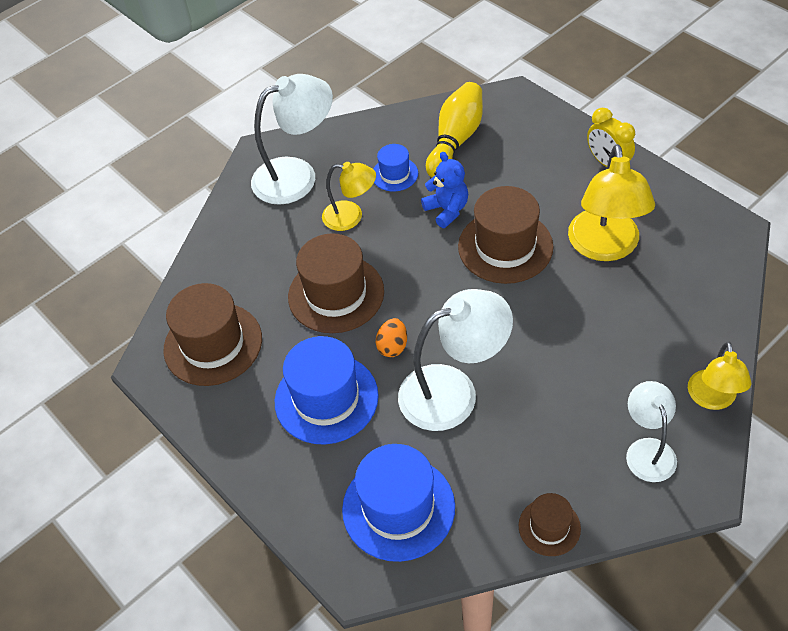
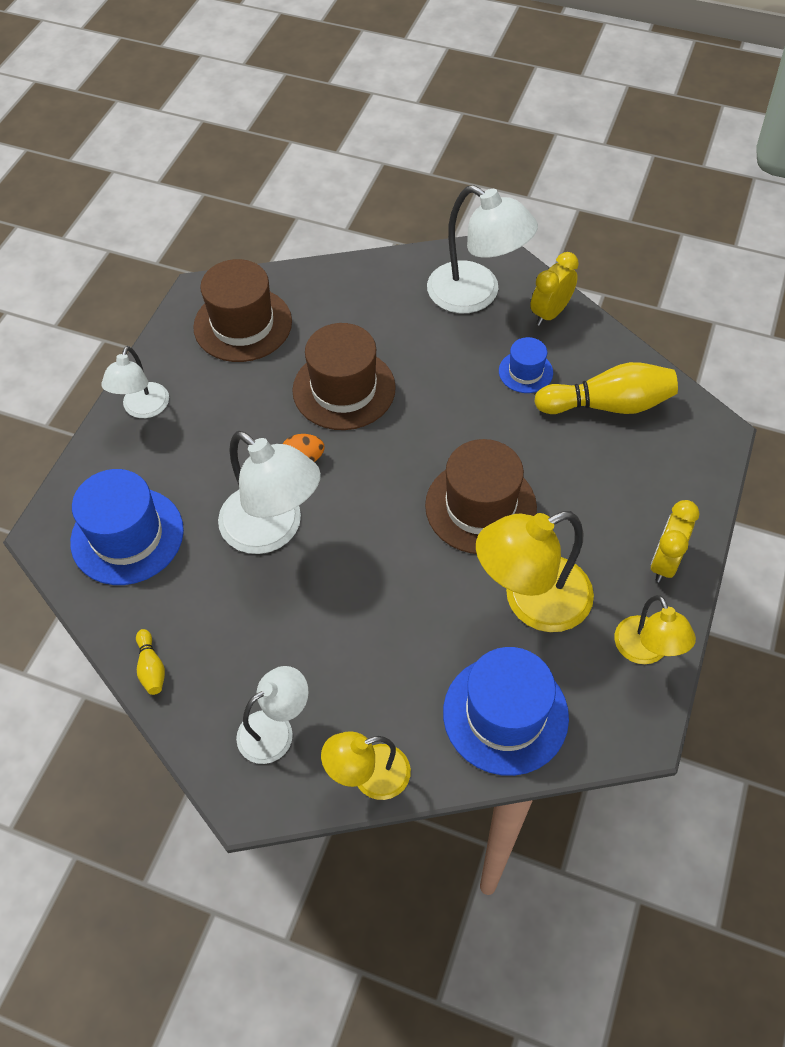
camera: 60 degrees right, 5 degrees up
blue hat [275,336,379,445] -> blue hat moved to [443,647,569,776]
yellow lamp [322,162,376,231] -> yellow lamp moved to [615,595,696,664]
blue teddy bear [421,152,468,228] -> none
brown hat [519,493,581,556] -> yellow bowling pin [136,629,165,695]
none -> white lamp [101,346,169,418]
none -> yellow clock [530,252,579,326]

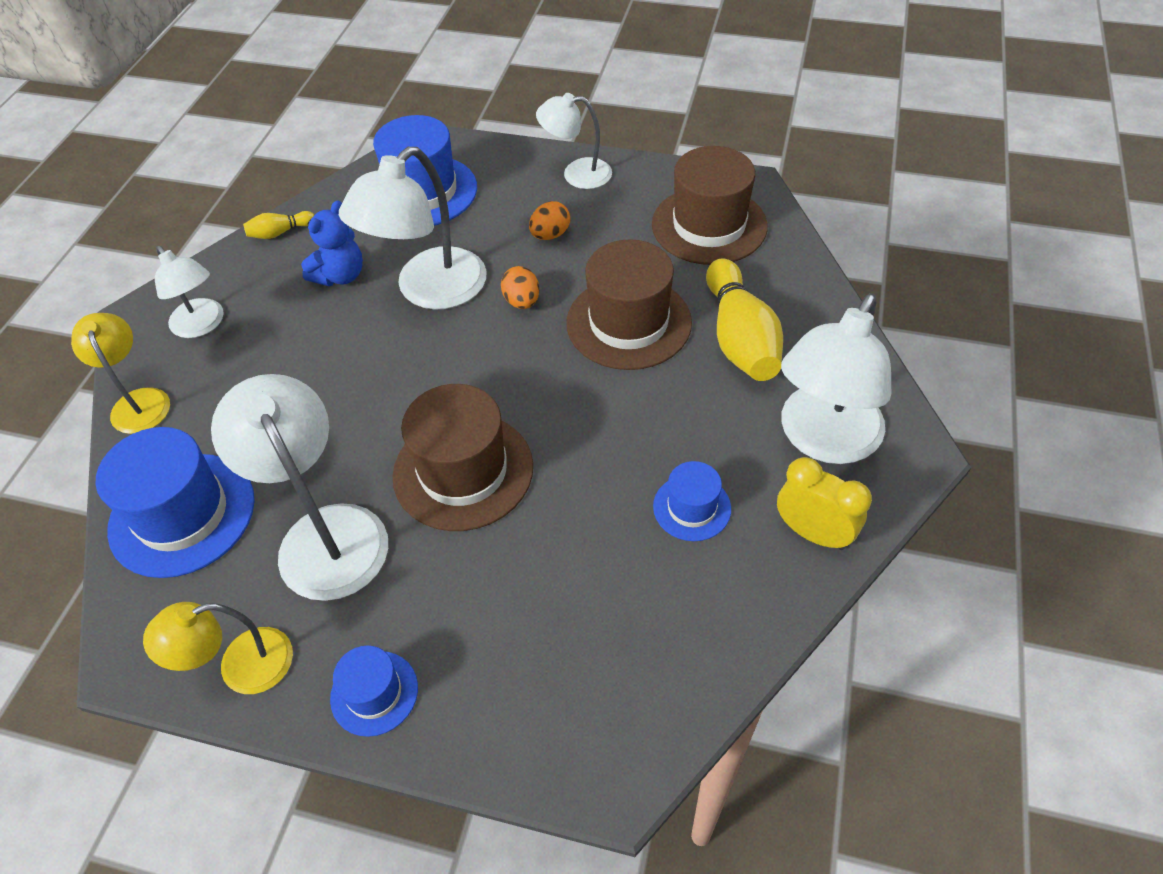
camera: 85 degrees right, 5 degrees down
yellow lamp [476,511,594,632] -> white lamp [211,374,388,601]
yellow bowling pin [534,362,678,414] -> yellow bowling pin moved to [706,259,783,381]
yellow clock [651,500,700,582] -> blue hat [330,646,418,737]
none -> blue teddy bear [301,201,363,286]
none -> orange egg [529,201,570,240]

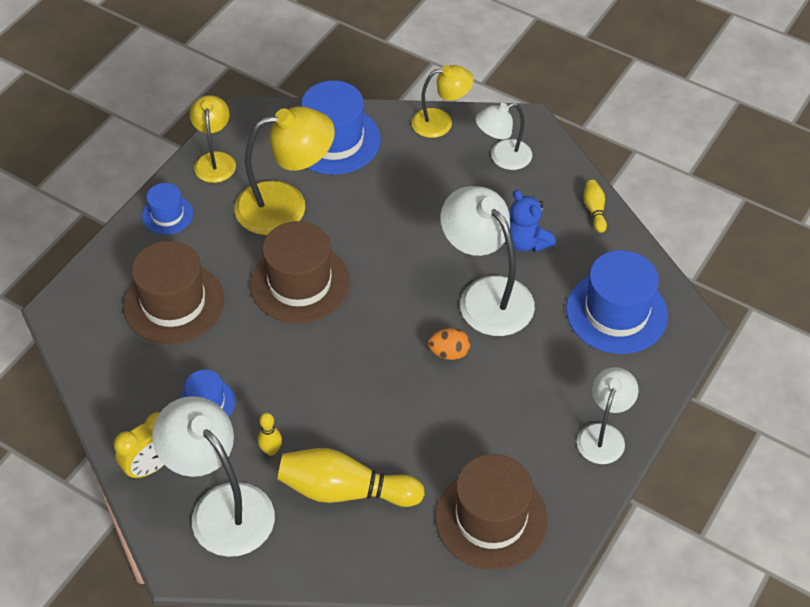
camera: 105 degrees right, 0 degrees up
white lamp [211,374,388,601] -> yellow lamp [234,106,335,235]
orange egg [529,201,570,240] -> none
brown hat [566,239,692,370] -> brown hat moved to [123,241,224,344]
none -> yellow bowling pin [258,413,282,456]

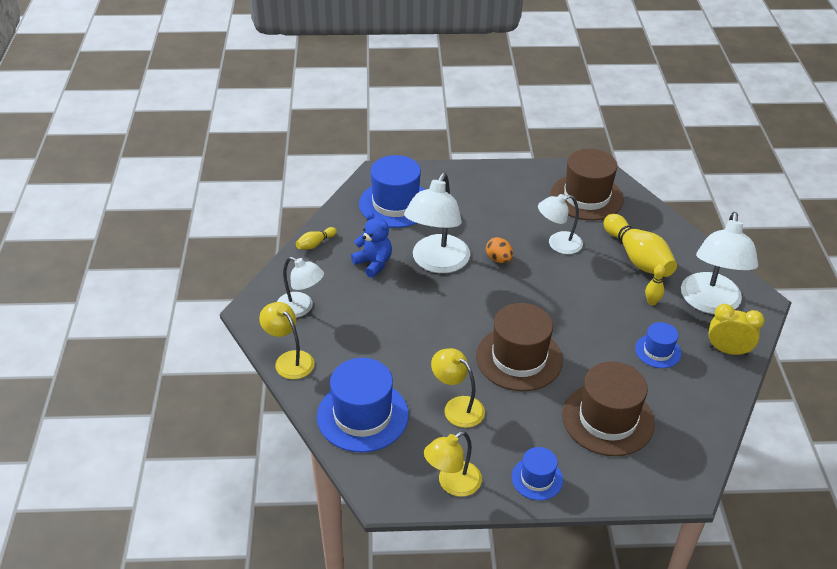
camera: 125 degrees left, 10 degrees down
yellow lamp [234,106,335,235] -> yellow lamp [431,348,485,428], size x0.60
blue teddy bear [510,190,556,252] -> blue teddy bear turned 60 degrees counterclockwise [351,211,392,278]
white lamp [577,367,638,464] -> white lamp moved to [538,194,583,254]

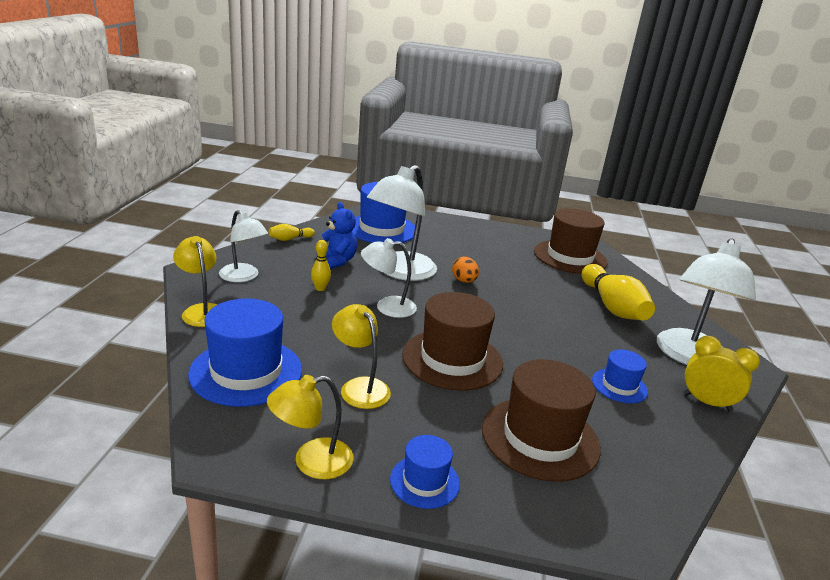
camera: 10 degrees right, 15 degrees down
white lamp [538,194,583,254] -> white lamp moved to [361,238,417,318]
yellow bowling pin [645,265,665,305] -> yellow bowling pin moved to [311,240,331,291]

